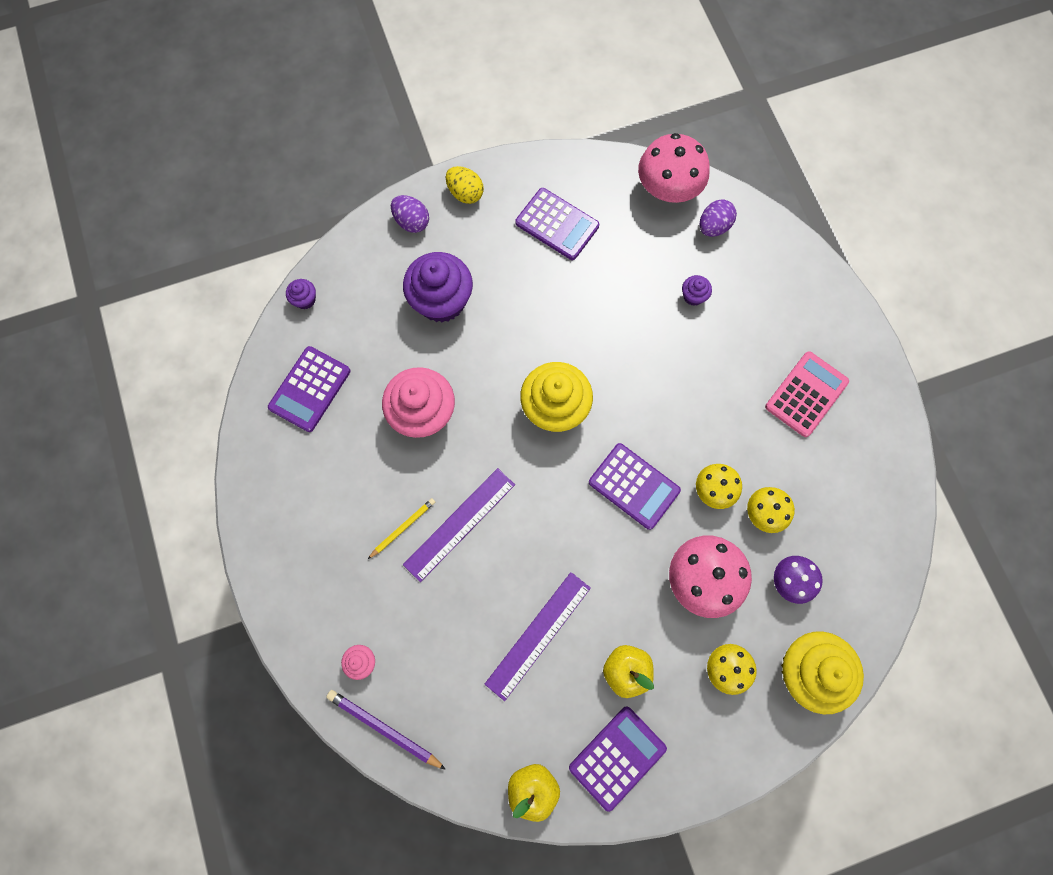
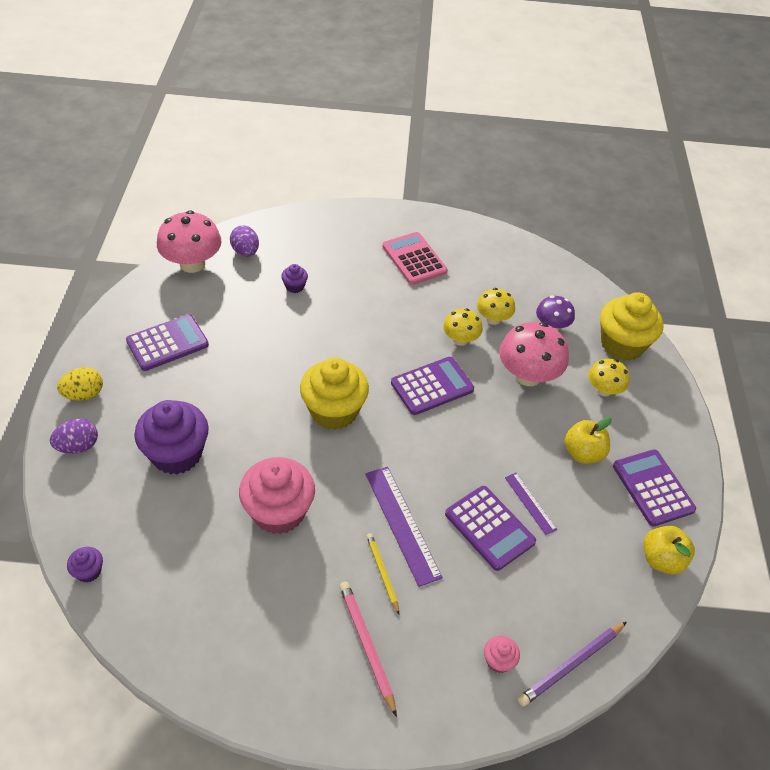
camera: 70 degrees left, 25 degrees down
purple calculator [268,346,350,432] -> purple calculator moved to [445,486,536,571]
purple ruler [485,572,591,701] -> purple ruler [505,473,557,535], size x0.56
none -> pink pencil [339,582,397,717]

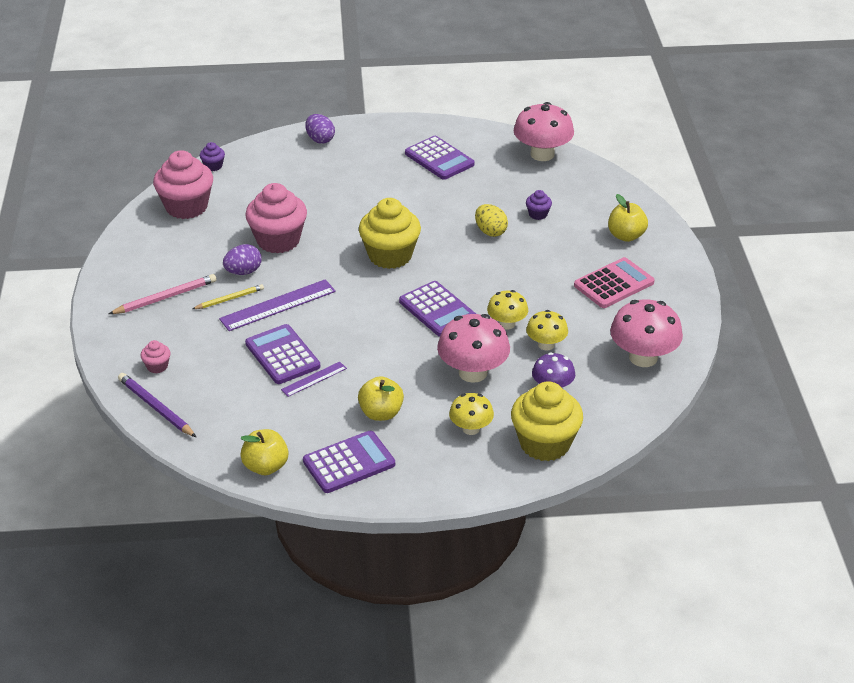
camera: 85 degrees right, 10 degrees down
yellow egg [57,367,103,401] -> yellow egg moved to [475,204,508,237]
purple cupcake [134,400,209,474] -> none
purple egg [230,225,259,257] -> purple egg moved to [223,244,262,275]
purple calculator [445,486,536,571] -> purple calculator turned 105 degrees clockwise [245,324,320,384]
none -> pink cupcake [153,150,213,219]
none -> yellow apple [608,194,648,242]
none -> pink mushroom [610,300,683,367]

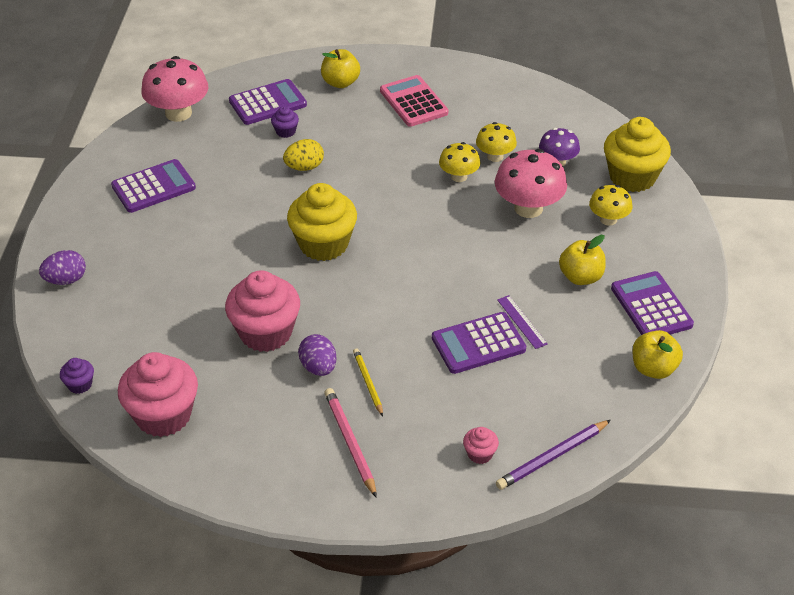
camera: 80 degrees left, 5 degrees up
purple ruler [219,279,336,331] -> none
purple calculator [399,281,476,337] -> purple calculator moved to [229,79,307,125]
pink mushroom [610,300,683,367] -> none

